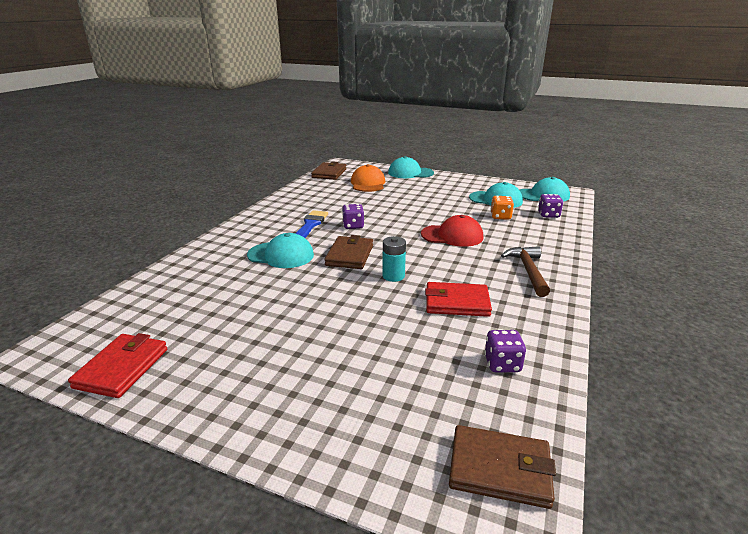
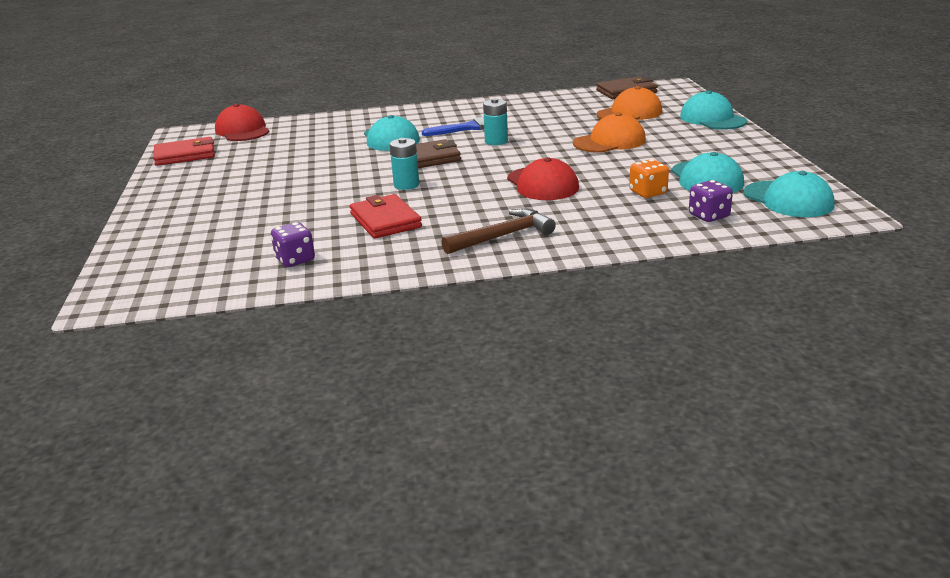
camera: 60 degrees right, 0 degrees up
purple dice [342,204,364,229] -> turquoise battery [483,98,508,145]
brown wallet [449,425,556,509] -> none
none -> red cap [215,104,270,141]
none -> orange cap [573,112,646,153]

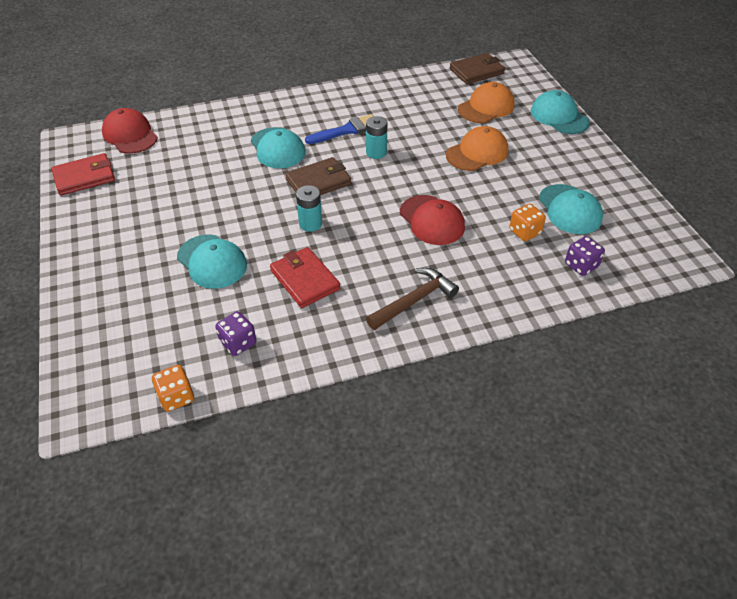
camera: 10 degrees left, 20 degrees up
turquoise cap [744,171,834,217] -> turquoise cap moved to [177,234,247,289]
none -> orange dice [152,365,194,412]

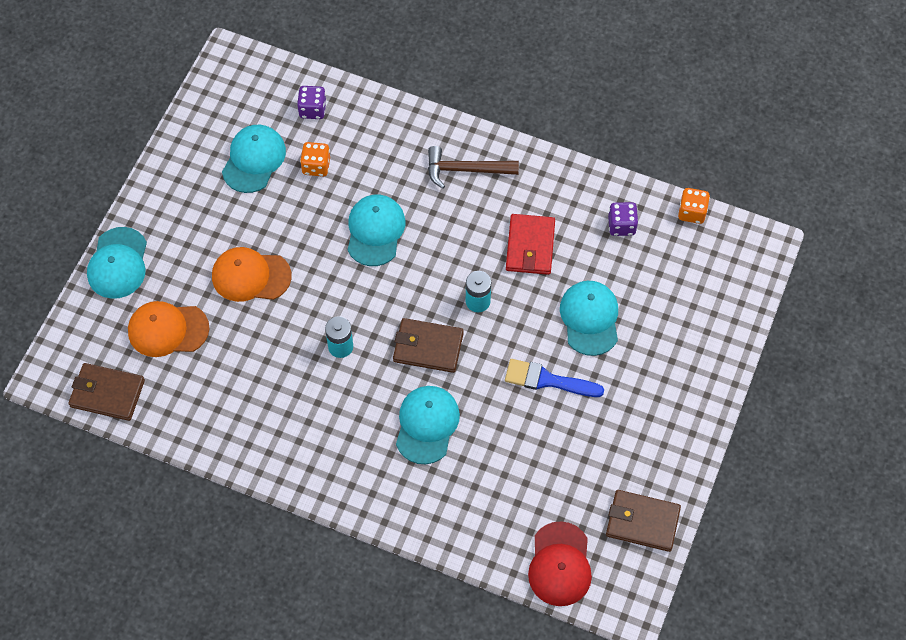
camera: 140 degrees left, 15 degrees up
red wallet [51,153,115,196] -> brown wallet [606,490,681,552]
blue brush [305,114,373,144] -> blue brush moved to [505,359,604,397]
red cap [400,195,465,245] -> turquoise cap [348,195,405,266]

